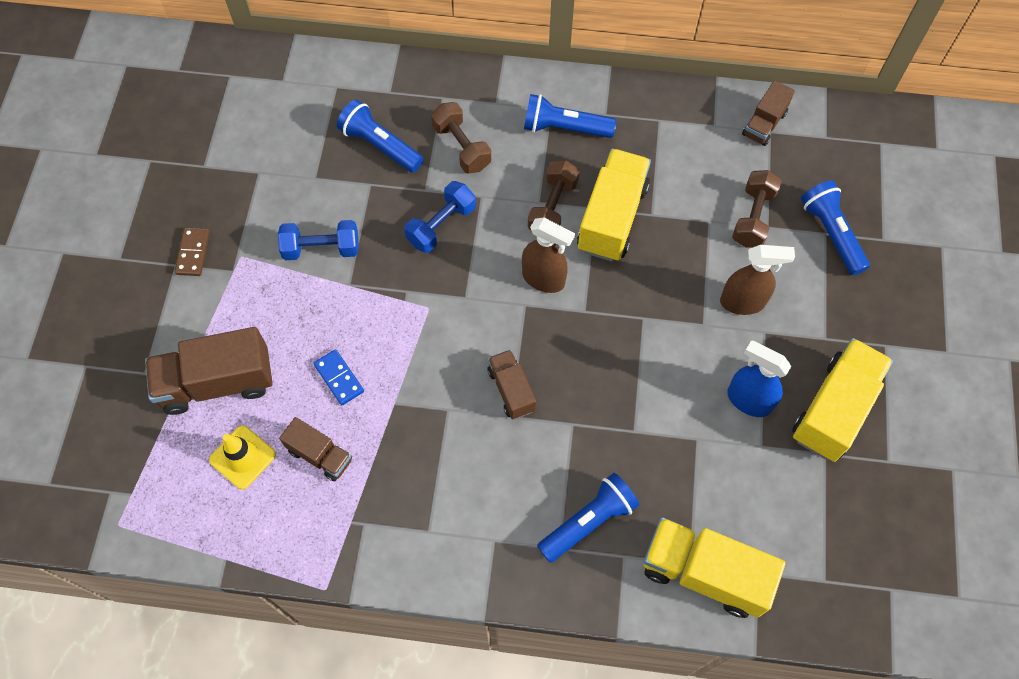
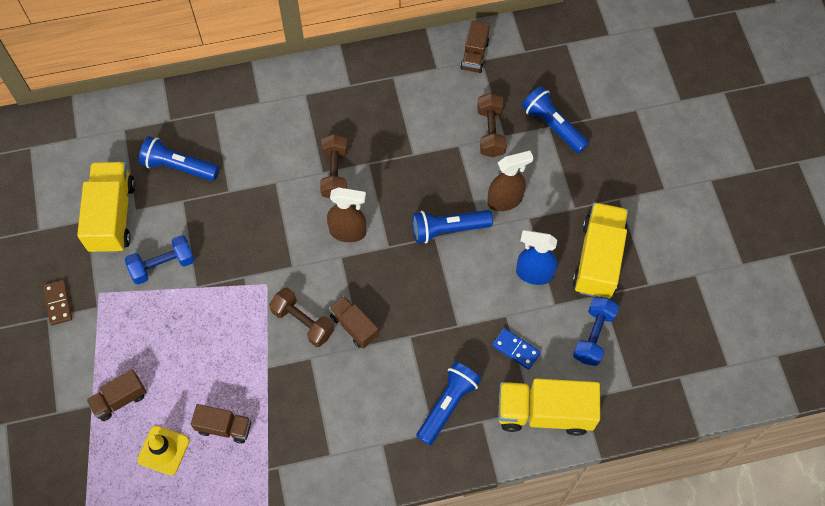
camera: 20 degrees left, 0 degrees up
brown truck [145,327,273,415] -> brown truck [86,369,147,421], size x0.57
blue domino [313,349,364,405] -> blue domino moved to [492,328,541,370]
blue dumbbell [404,181,476,253] -> blue dumbbell moved to [573,296,619,366]
brown dumbbell [431,102,491,174] -> brown dumbbell moved to [269,287,334,347]
blue flashlight [524,94,616,138] -> blue flashlight moved to [412,210,493,244]
yellow truck [577,149,651,262] -> yellow truck moved to [77,162,135,253]

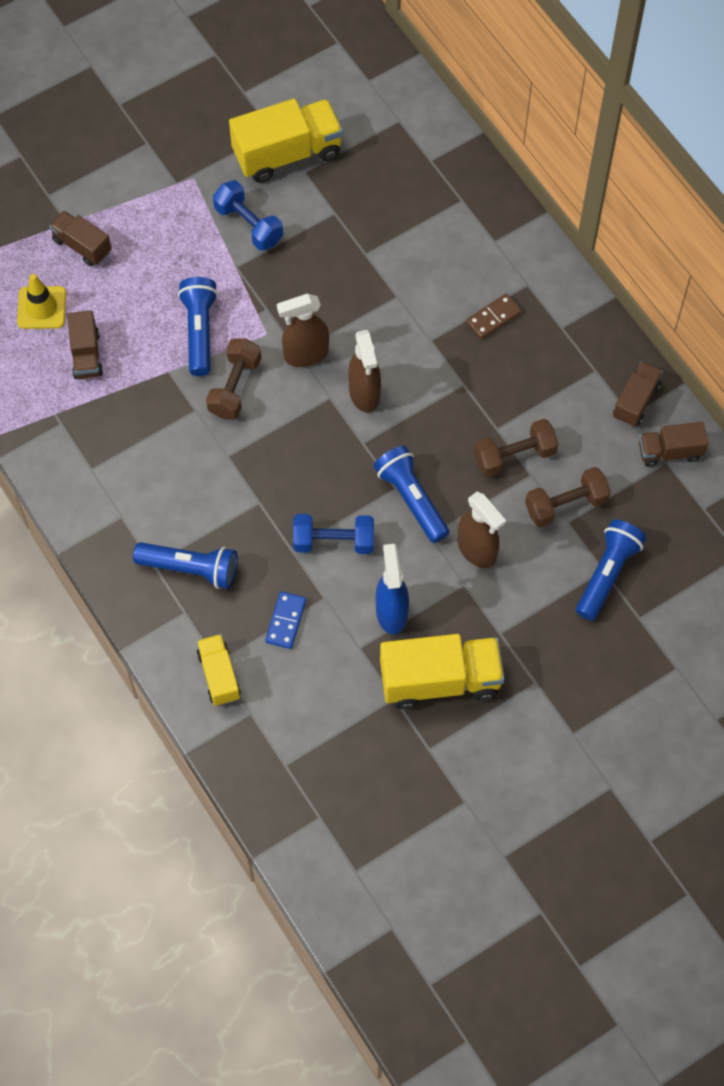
camera: 70 degrees right, 0 degrees up
brown domino [43,280,72,325] -> brown domino moved to [466,293,522,340]
blue flashlight [139,136,219,181] -> blue flashlight moved to [178,277,218,376]
brown dumbbell [320,134,348,198] -> brown dumbbell moved to [474,419,558,477]
brown truck [329,296,379,349] -> brown truck moved to [613,361,663,427]
yellow truck [498,378,600,436] -> yellow truck [197,634,241,706], size x0.57
blue dumbbell [573,296,619,366] -> blue dumbbell moved to [293,514,374,554]
none -> brown spray bottle [277,294,329,367]

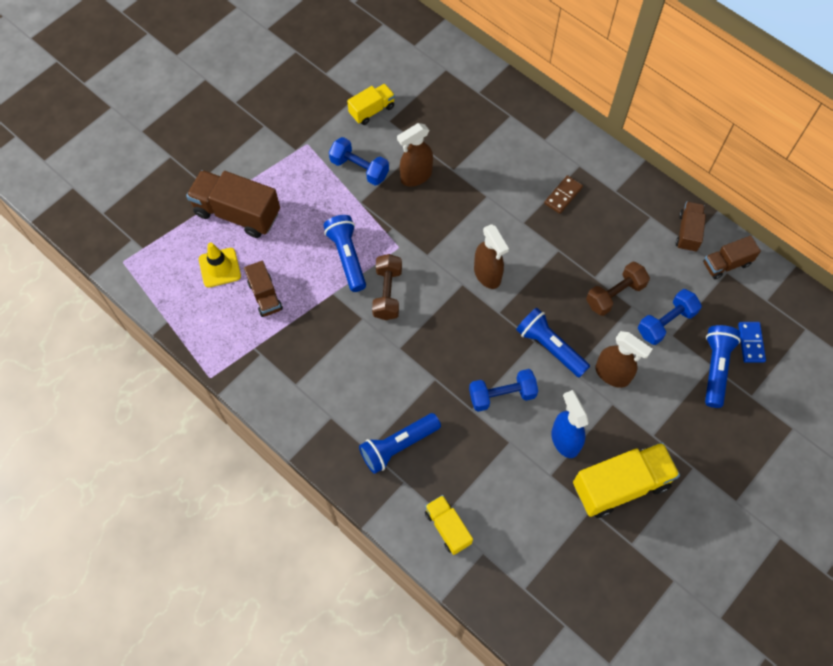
camera: 15 degrees left, 0 degrees up
brown truck [49,211,112,266] -> brown truck [186,170,280,238], size x1.77
blue flashlight [133,542,238,589] -> blue flashlight turned 150 degrees clockwise [359,413,441,474]
yellow truck [229,99,343,183] -> yellow truck [347,84,395,125], size x0.57
blue domino [265,591,306,649] -> blue domino moved to [738,322,766,363]
brown spray bottle [277,294,329,367] -> brown spray bottle moved to [397,123,433,187]
brown dumbbell [525,467,611,527] -> blue dumbbell [638,289,702,345]

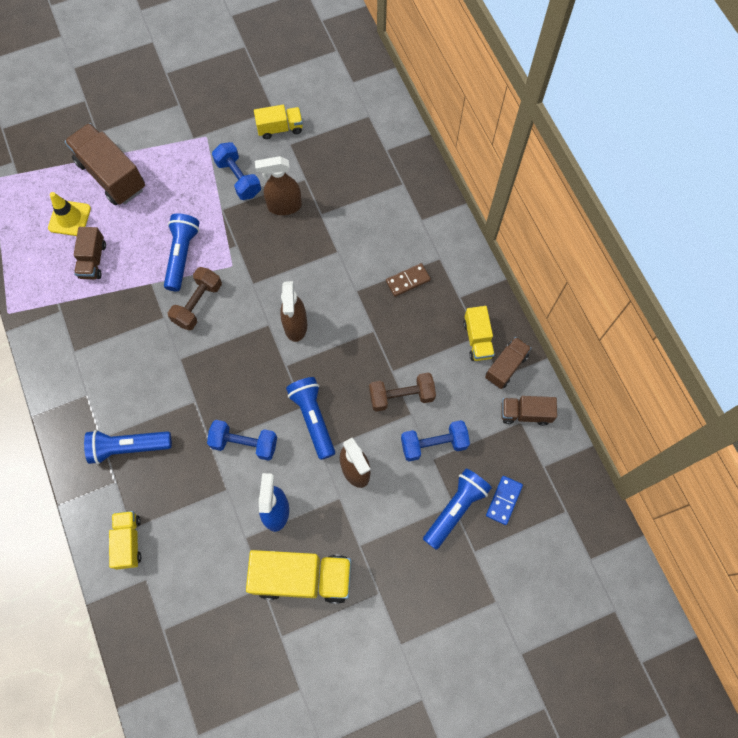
camera: 25 degrees right, 5 degrees up
none -> yellow truck [463,306,495,361]

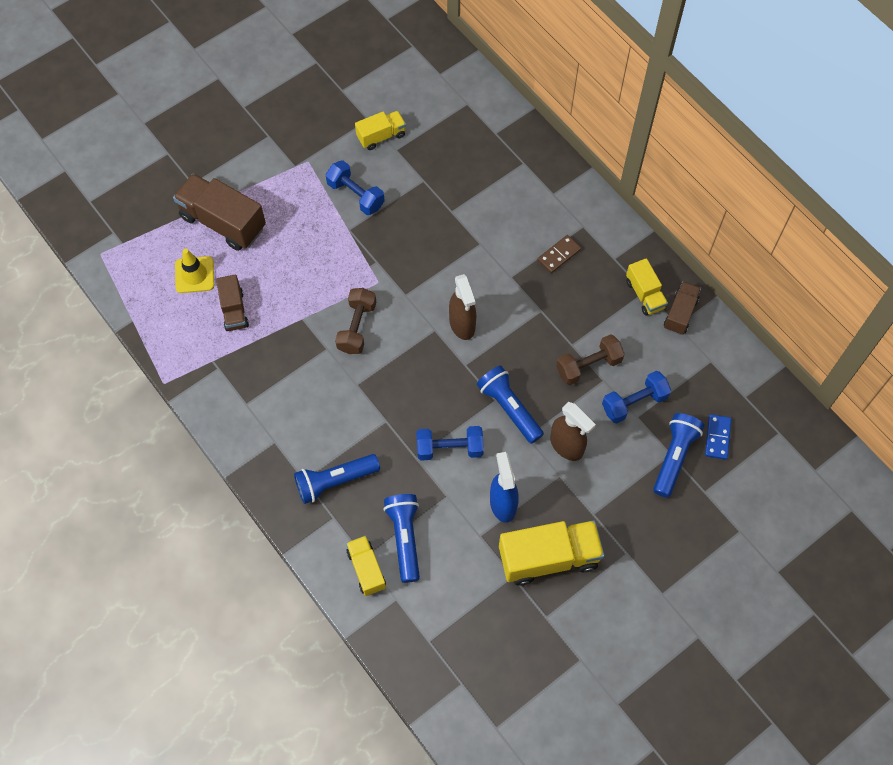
camera: 15 degrees left, 5 degrees down
blue flashlight [164,213,200,291] -> blue flashlight moved to [383,494,420,583]
brown spray bottle [255,156,302,215] -> none
brown truck [501,396,557,426] -> none

